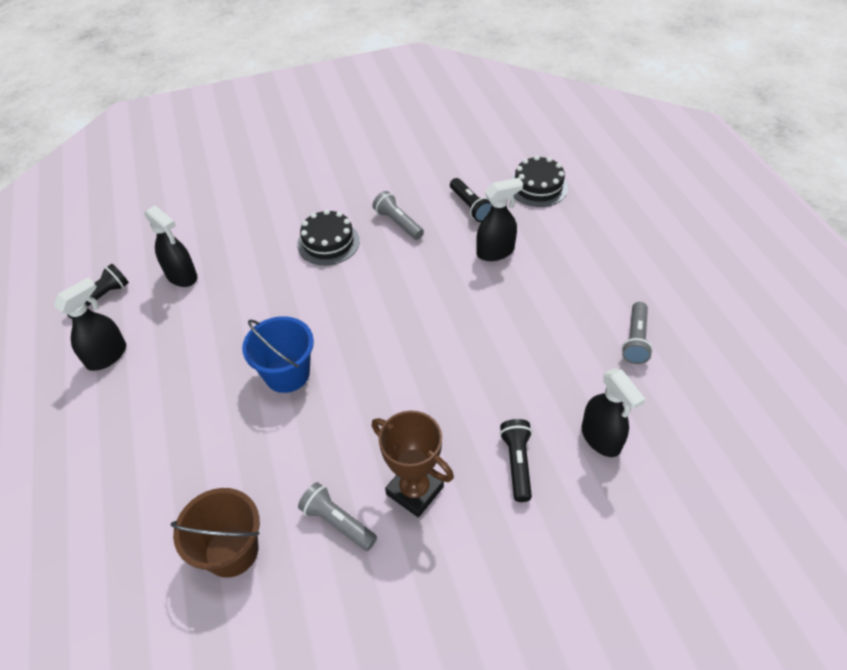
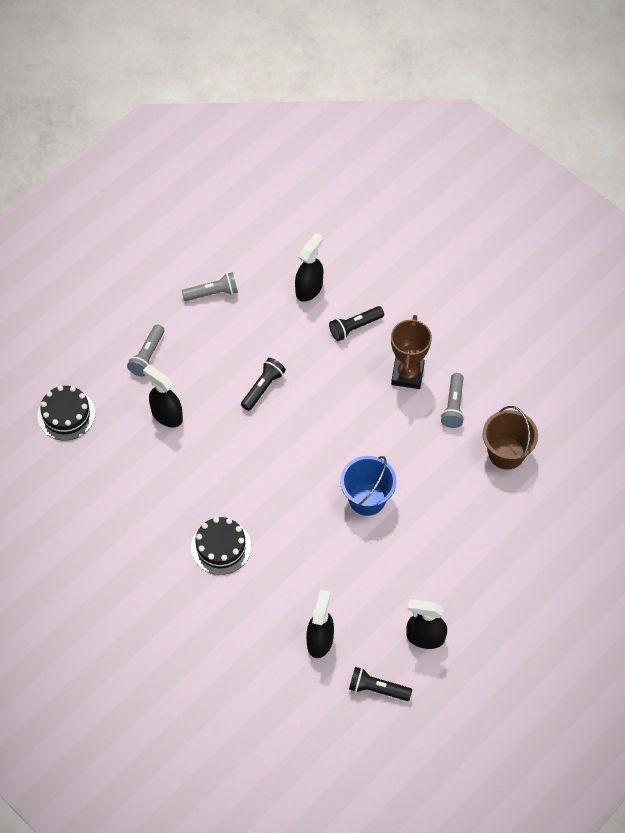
camera: 120 degrees left, 10 degrees up
grey flashlight [372,191,424,240] -> grey flashlight moved to [127,325,165,376]
black flashlight [450,178,492,222] -> black flashlight moved to [241,358,286,411]

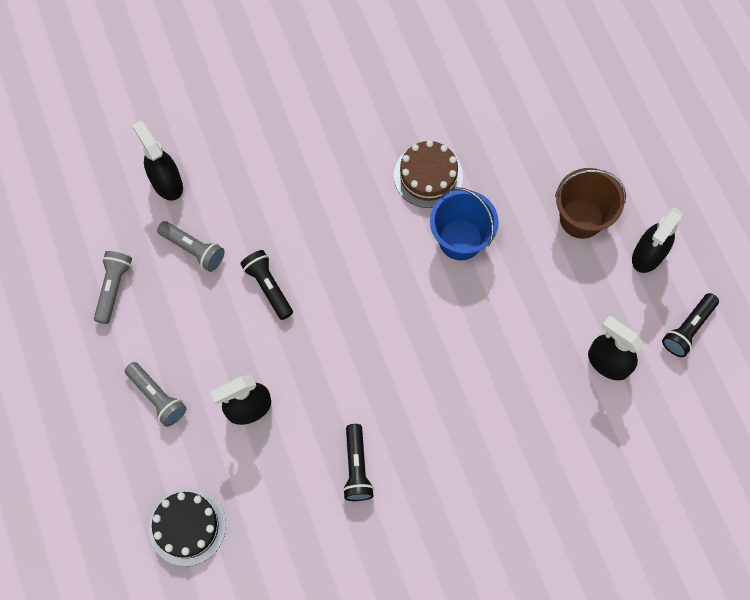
camera: 65 degrees left, 10 degrees up
black cake [191,517,251,575] -> none
black flashlight [329,306,384,341] -> black flashlight moved to [343,424,374,501]
brown trophy [391,315,432,389] -> none
grey flashlight [441,373,464,428] -> grey flashlight moved to [157,221,224,272]
brown bucket [483,406,538,470] -> brown bucket moved to [555,168,626,239]
none -> brown cake [394,140,463,208]

